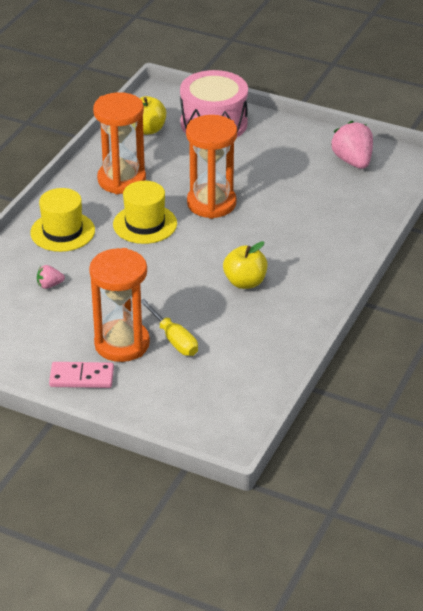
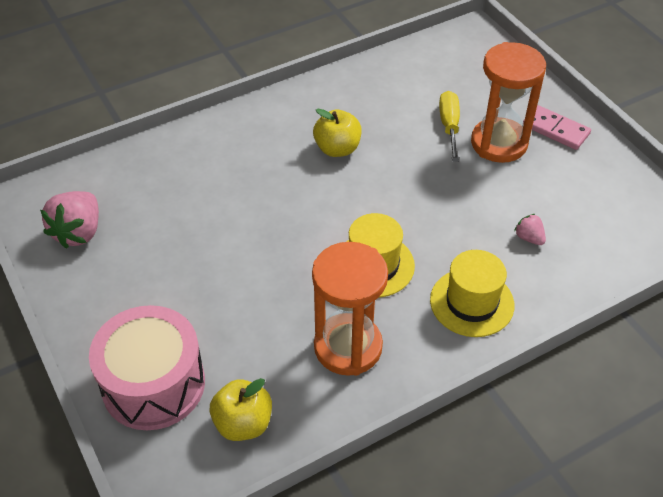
camera: 145 degrees left, 10 degrees up
pink strawberry [37,265,65,289] -> pink strawberry turned 150 degrees counterclockwise [514,214,546,245]
orange hourglass [186,115,237,219] -> none

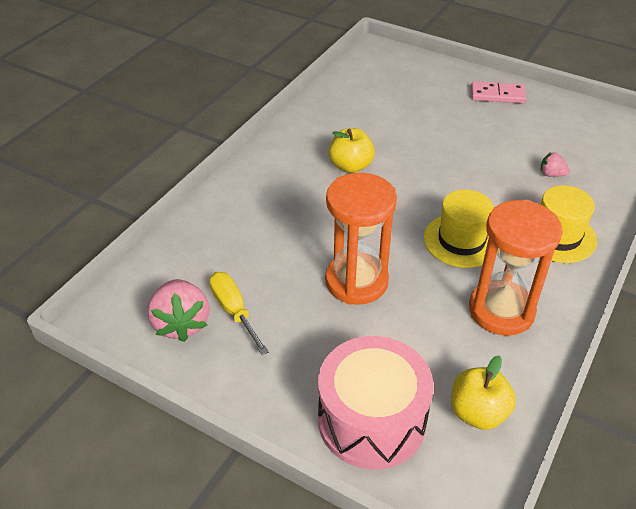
camera: 30 degrees left, 5 degrees down
yellow screwdriver [439,91,460,162] -> yellow screwdriver moved to [209,272,269,355]
orange hourglass [471,42,546,163] -> orange hourglass moved to [325,173,397,305]

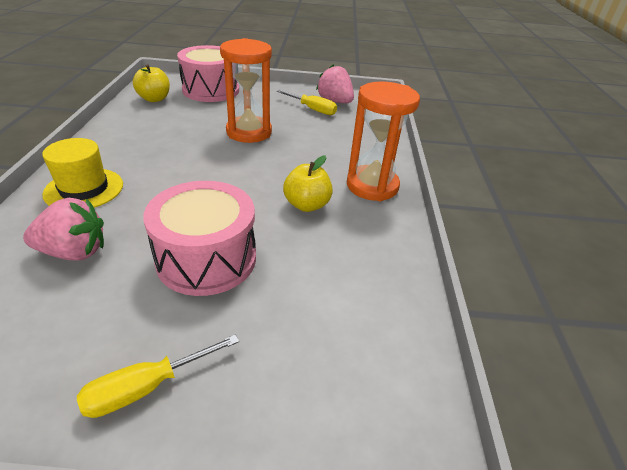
camera: 150 degrees right, 5 degrees down
yellow hat [424,190,497,268] -> none
orange hourglass [469,200,563,336] -> orange hourglass moved to [347,82,420,201]
pink domino [471,81,526,103] -> yellow screwdriver [77,335,239,418]
pink strawberry [540,152,570,177] -> pink strawberry [23,198,104,260], size x1.98
none -> pink drum [143,181,256,296]

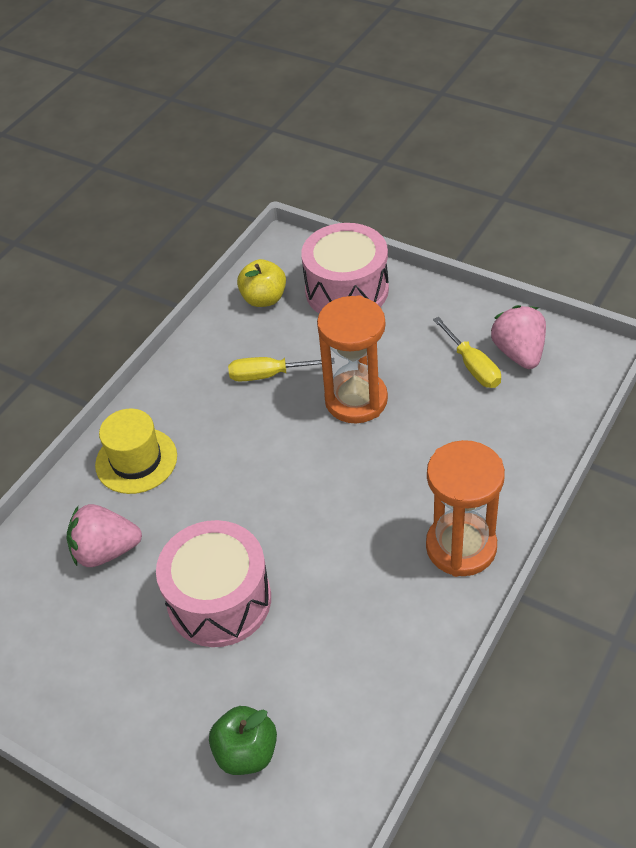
camera: 35 degrees right, 10 degrees up
pink strawberry [23,198,104,260] -> pink strawberry turned 150 degrees clockwise [67,504,142,567]
yellow screwdriver [77,335,239,418] -> yellow screwdriver moved to [228,357,335,382]
yellow apple [283,155,333,212] -> none
none -> green apple [209,706,277,775]

